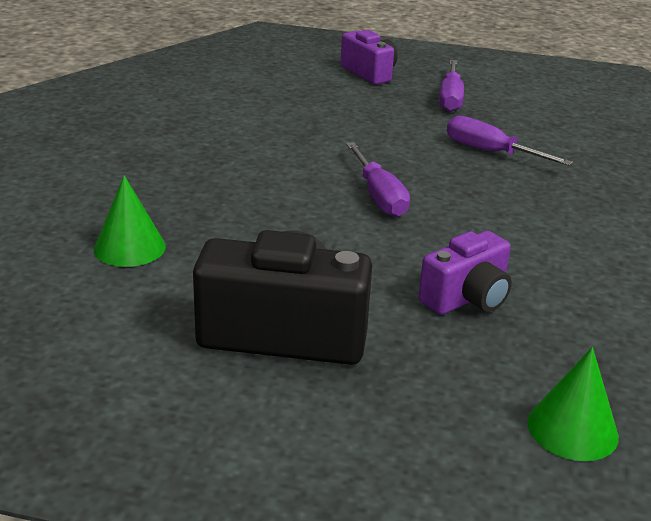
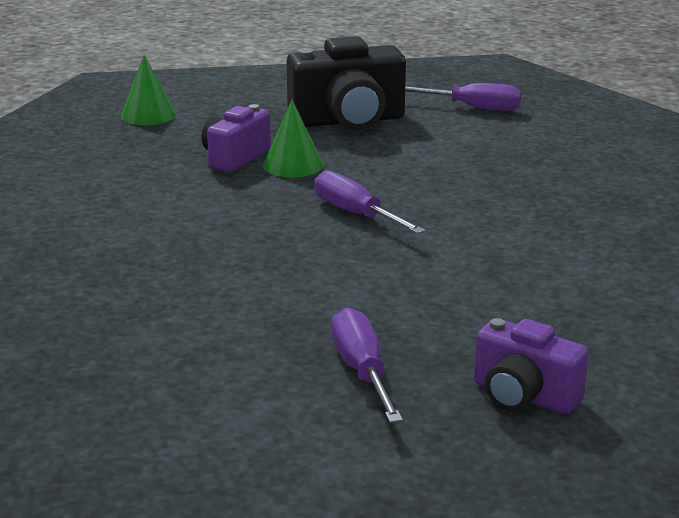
camera: 160 degrees right, 5 degrees down
green cone [94,175,166,267] -> green cone moved to [263,100,323,178]
purple screwdriver [447,116,573,166] -> purple screwdriver moved to [405,83,521,111]

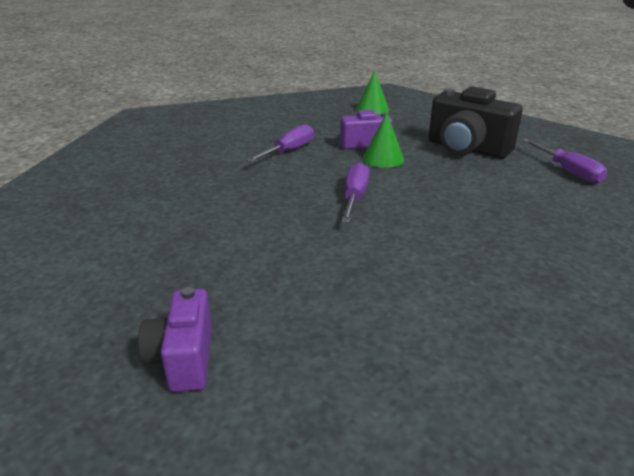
camera: 50 degrees right, 5 degrees up
purple screwdriver [331,308,403,423] -> purple screwdriver moved to [246,124,314,162]

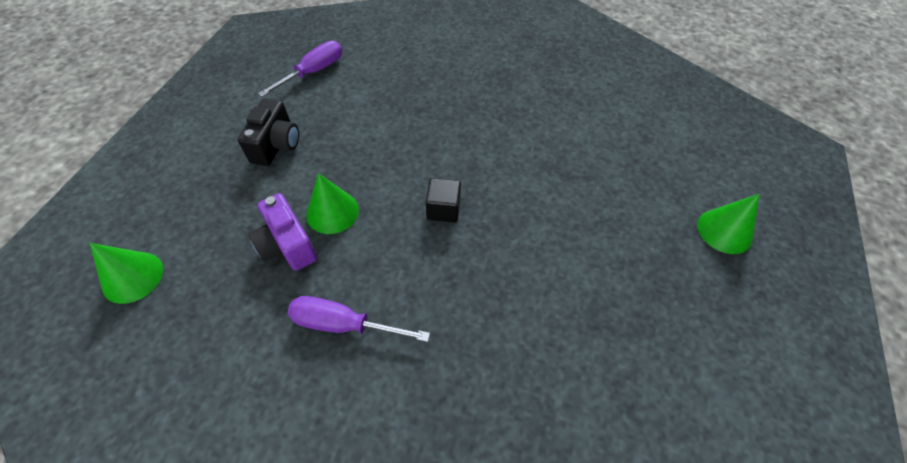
camera: 115 degrees left, 25 degrees up
purple camera [138,287,212,392] -> green cone [697,194,760,254]
purple screwdriver [341,163,370,223] -> black cube [426,178,461,222]
black camera [429,86,523,159] -> black camera [238,98,299,166], size x0.61

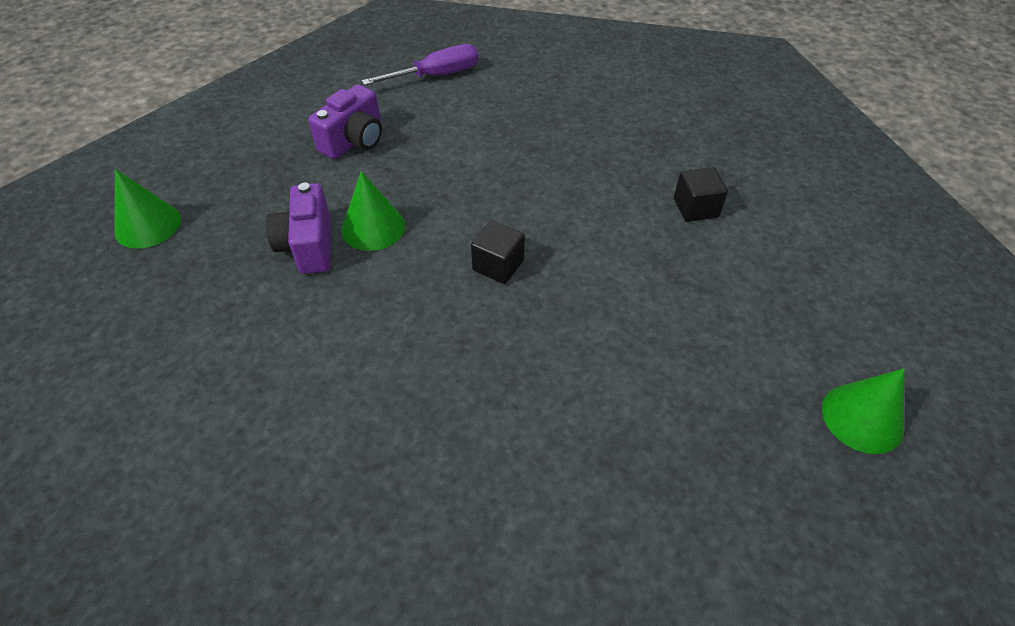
camera: 25 degrees right, 5 degrees down
black camera [238,98,299,166] -> purple camera [308,84,382,159]
purple screwdriver [287,296,430,342] -> none
none -> black cube [674,167,728,222]

